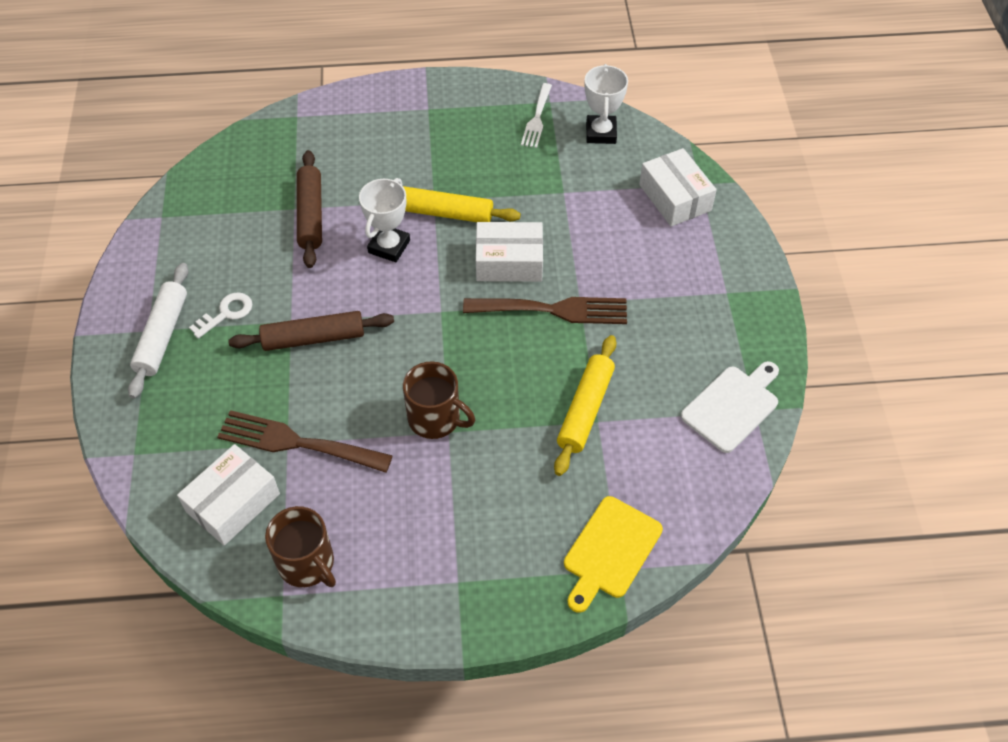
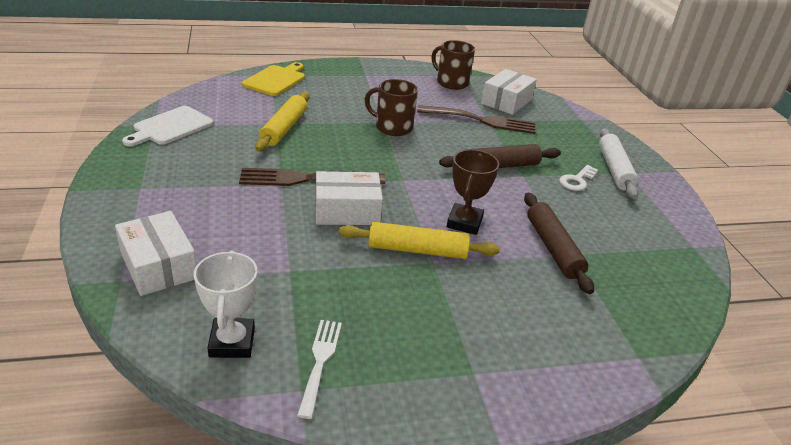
camera: 170 degrees right, 20 degrees down
white trophy [359,178,410,262] -> brown trophy [447,149,499,235]

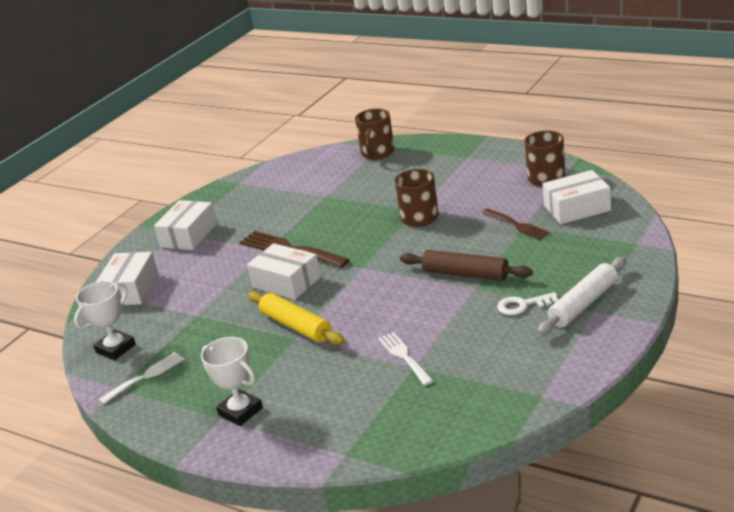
camera: 50 degrees right, 5 degrees down
white cutting board [122,106,213,147] -> none
yellow cutting board [242,62,305,96] -> brown mug [355,109,395,160]
yellow rolling pin [255,92,309,152] -> none
brown fork [417,105,536,134] -> brown fork [482,208,550,240], size x0.62
brown trophy [447,149,499,235] -> none
brown rolling pin [524,193,594,294] -> white fork [378,332,433,385]
none -> white box [154,200,217,250]
none -> white trophy [201,337,263,426]

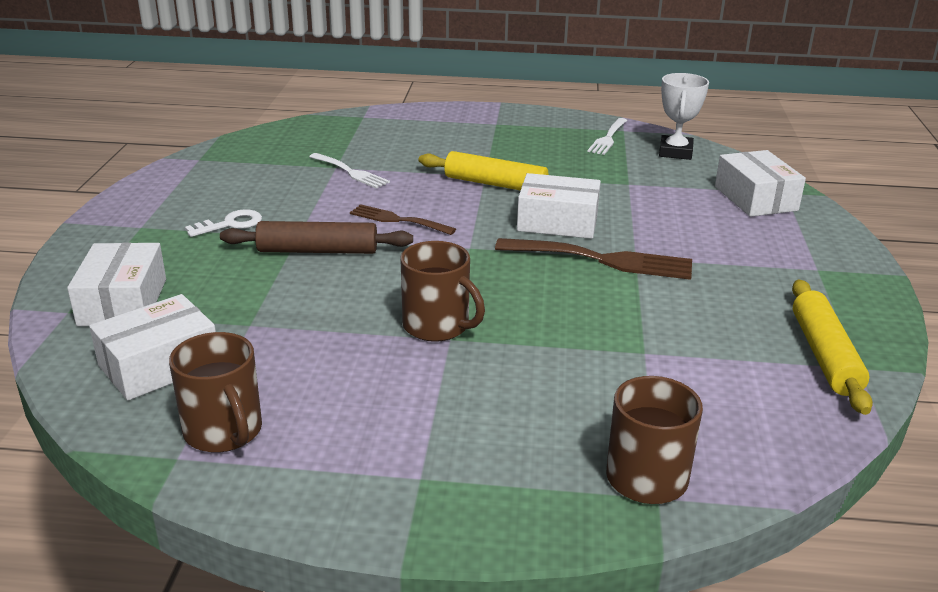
camera: 150 degrees right, 0 degrees up
white box [154,200,217,250] -> white box moved to [67,242,166,326]
white trophy [201,337,263,426] -> none
brown fork [482,208,550,240] -> brown fork moved to [350,204,456,235]
white rolling pin [537,257,626,335] -> none
none -> yellow rolling pin [792,280,873,415]

